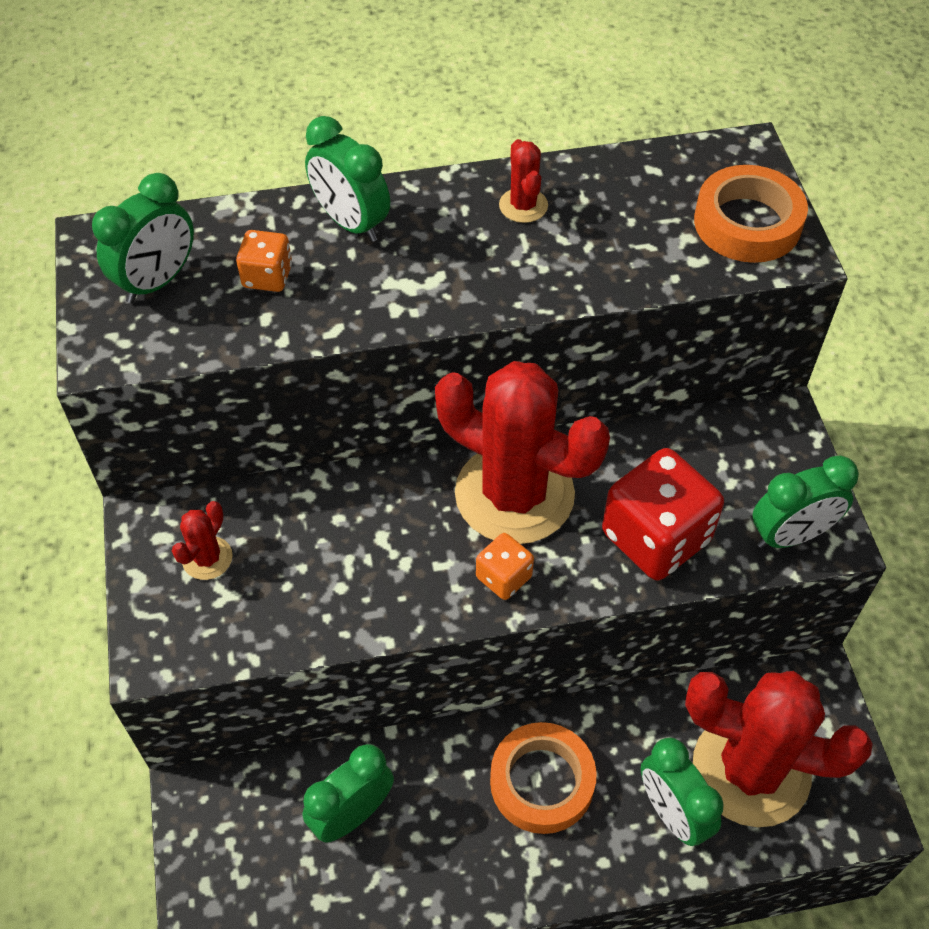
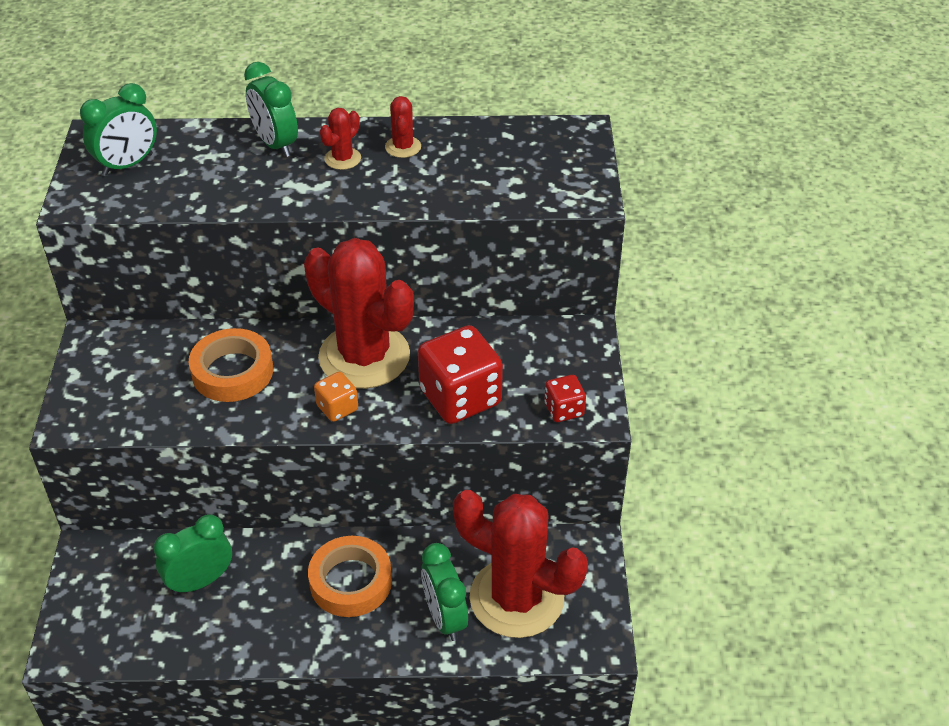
camera: 10 degrees right, 10 degrees down
red cactus [172,501,233,580] -> red cactus moved to [320,108,361,170]
orange dice [236,230,292,292] -> none
orange tape [694,165,808,263] -> orange tape moved to [189,328,273,402]
green clock [752,455,859,548] -> red dice [544,375,586,422]

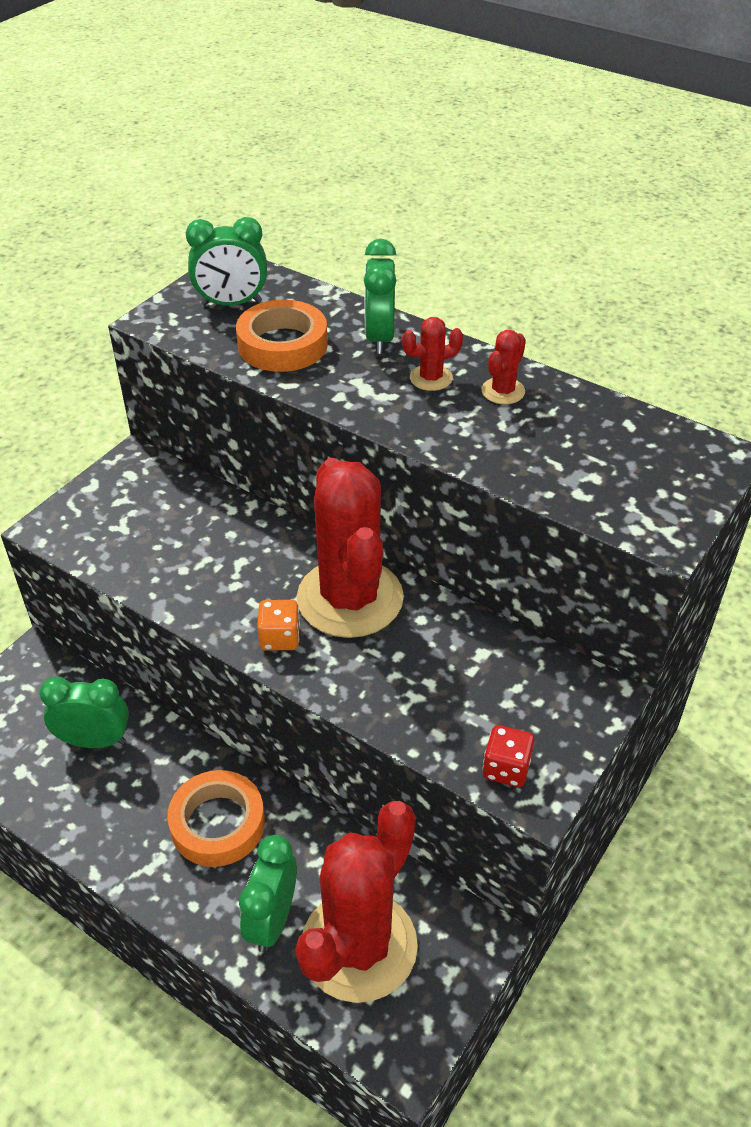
camera: 35 degrees right, 0 degrees up
orange tape [189,328,273,402] -> orange tape moved to [236,300,328,372]
red dice [418,325,503,424] -> none
red cactus [453,490,588,638] -> red cactus turned 60 degrees clockwise [295,801,418,1003]

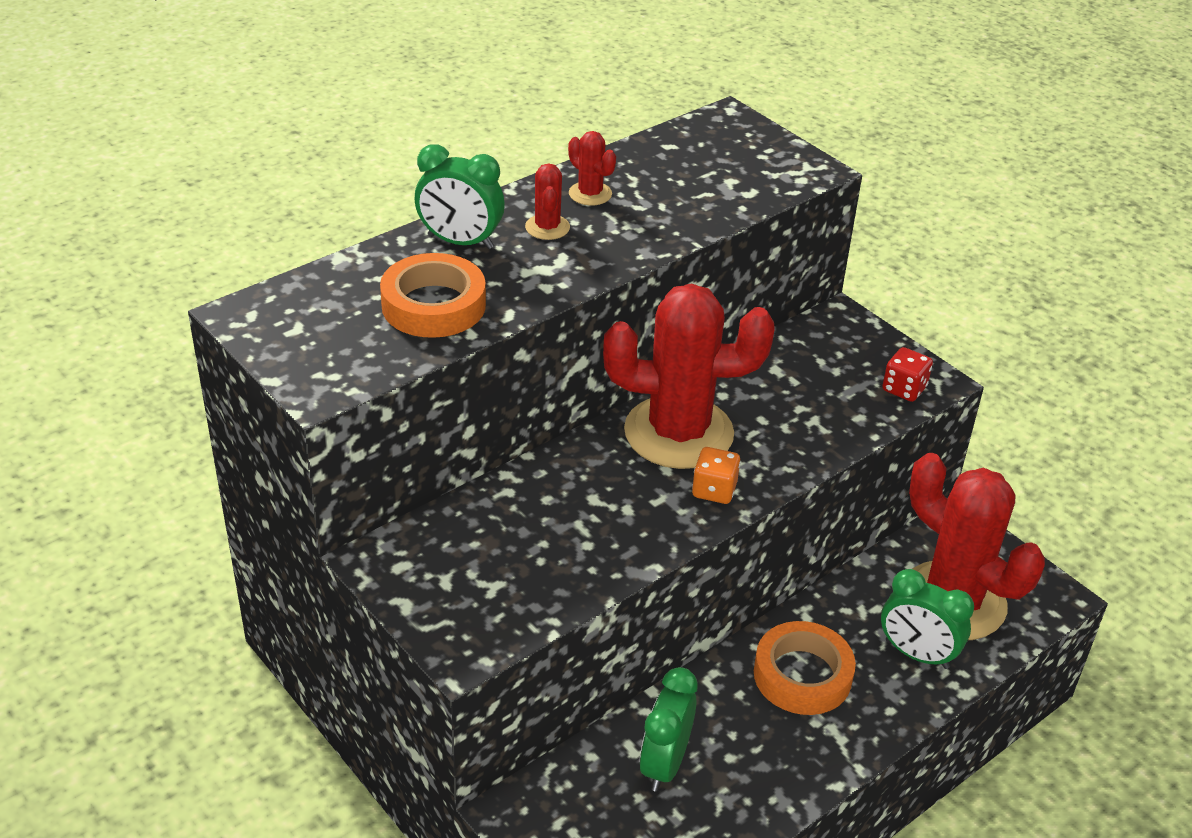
camera: 75 degrees left, 5 degrees down
green clock [186,217,267,306] -> none

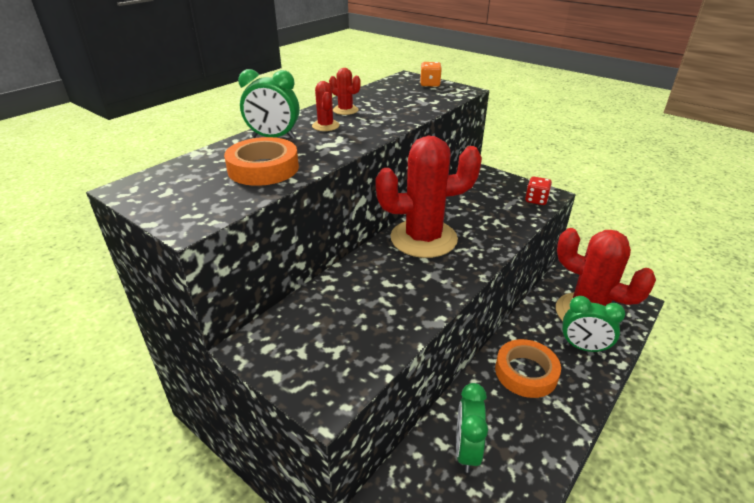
camera: 10 degrees left, 5 degrees down
orange dice [692,447,740,504] -> orange dice moved to [420,62,442,87]

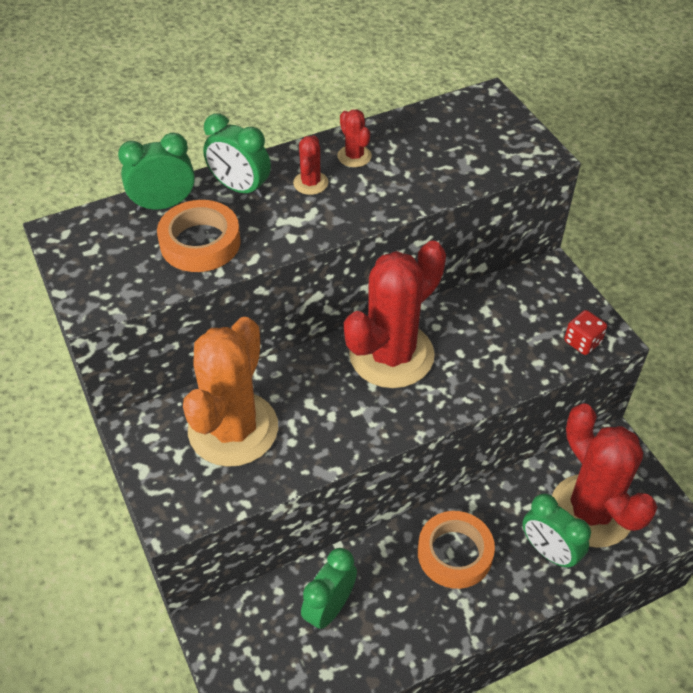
camera: 25 degrees right, 15 degrees up
red cactus [376,136,482,258] -> red cactus turned 60 degrees counterclockwise [344,240,446,388]
orange dice [420,62,442,87] -> none
none -> green clock [118,133,195,211]
none -> orange cactus [183,317,278,467]

